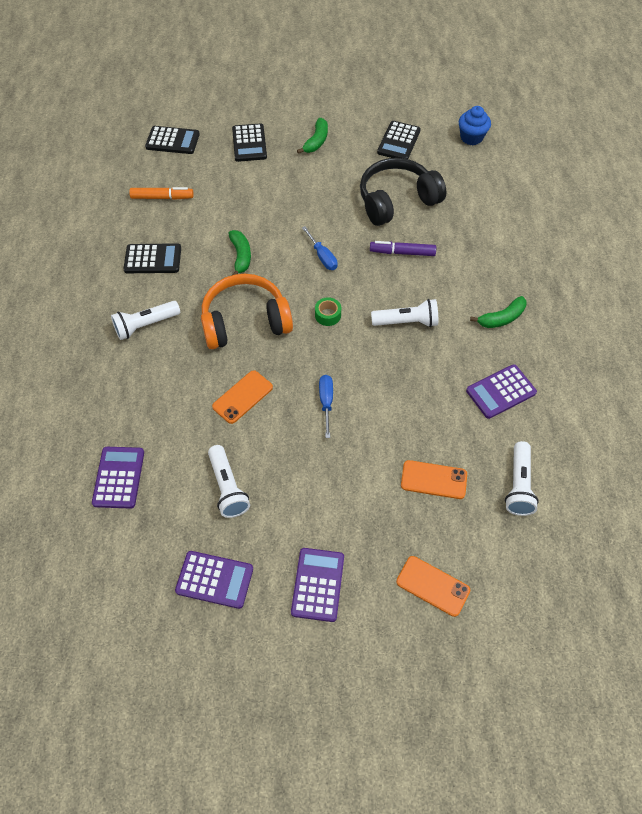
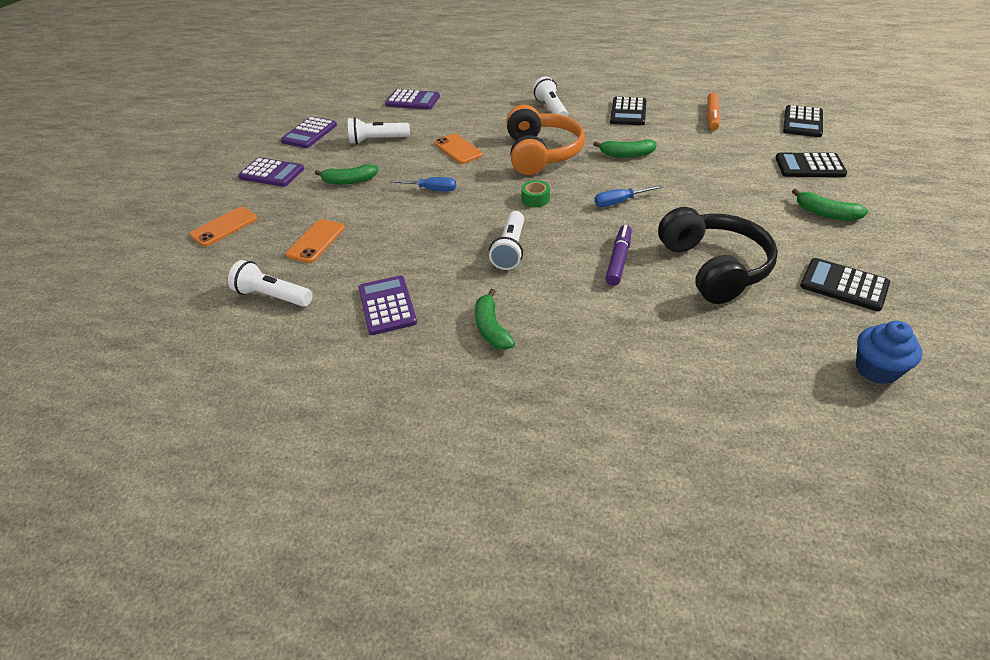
camera: 105 degrees right, 15 degrees down
none -> green banana [315,164,378,185]

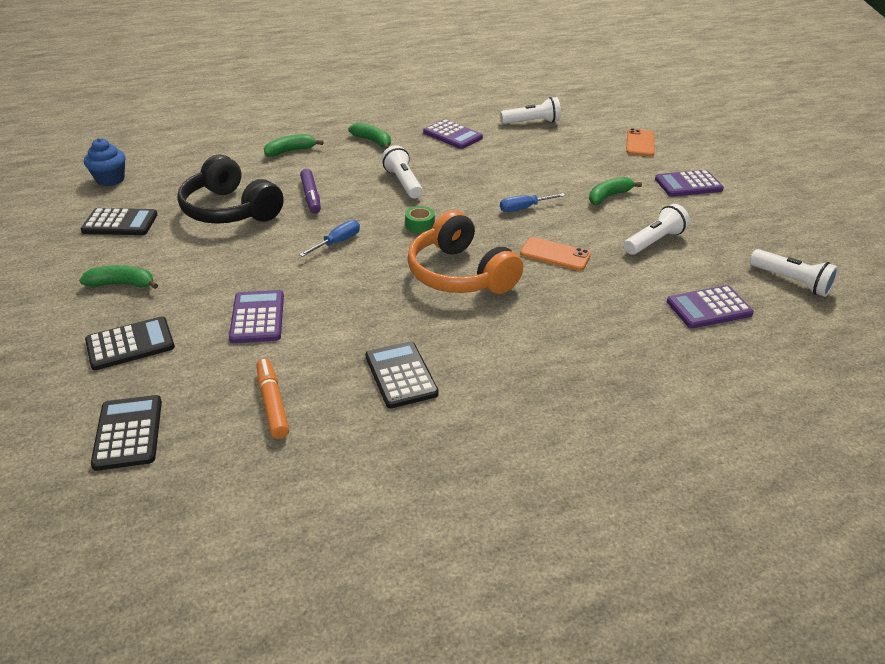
camera: 145 degrees right, 5 degrees down
purple calculator [281,116,337,148] -> purple calculator moved to [229,290,284,343]
orange phone [286,219,345,263] -> none
white flashlight [533,76,568,117] -> white flashlight moved to [750,249,839,297]
green banana [593,139,657,158] -> green banana moved to [264,134,323,157]

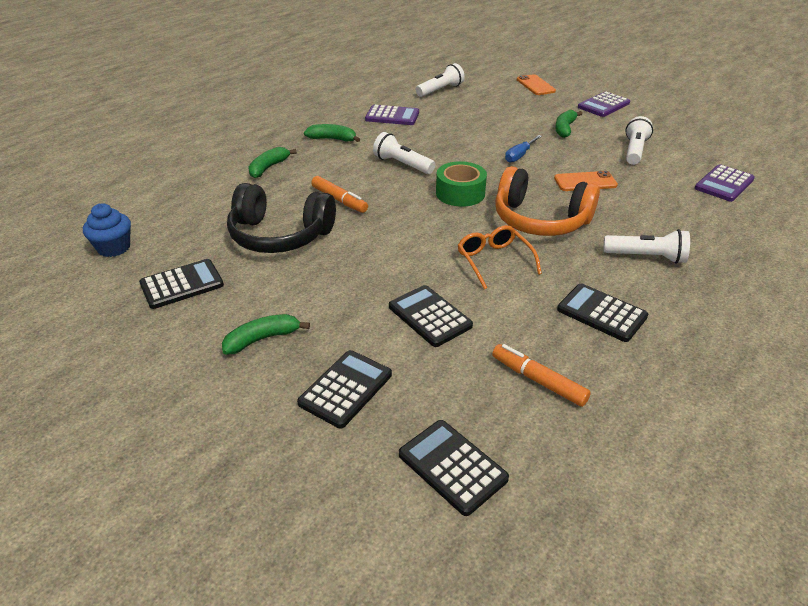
camera: 30 degrees left, 0 degrees up
purple calculator [229,290,284,343] -> black calculator [389,285,473,347]
blue screwdriver [299,220,360,257] -> none
purple marker [300,169,321,214] -> orange marker [311,176,368,213]
green tape [405,206,435,233] -> green tape [436,161,487,207], size x1.77
white flashlight [750,249,839,297] -> white flashlight moved to [603,229,690,264]
none -> orange glasses [457,225,542,289]

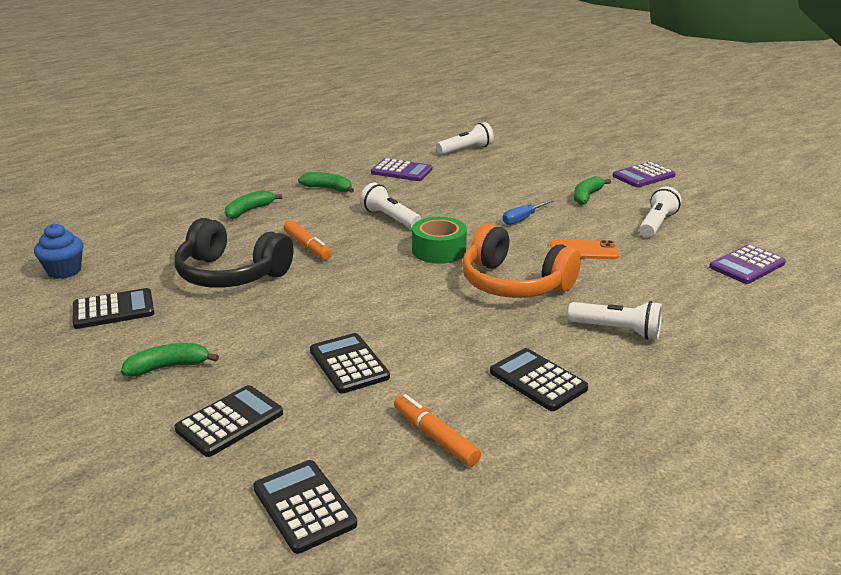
camera: 10 degrees right, 10 degrees down
orange glasses [457,225,542,289] -> none
orange phone [517,74,556,95] -> none

